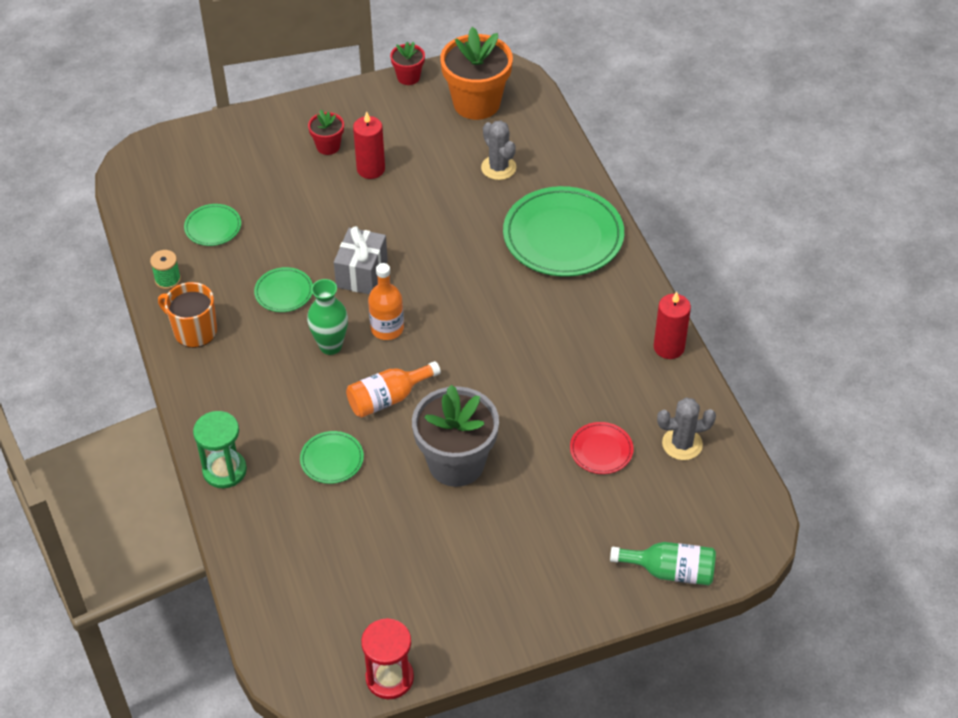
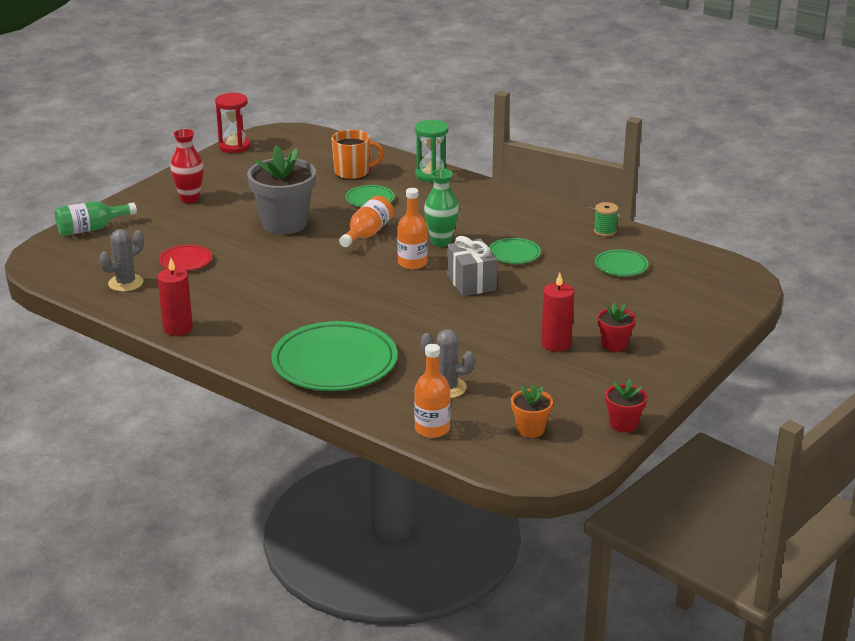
camera: 145 degrees right, 20 degrees down
orange mug [158,282,217,348] -> orange mug moved to [331,130,384,180]
orange flower pot [440,27,513,120] -> orange flower pot [511,384,553,438], size x0.49
none -> red vase [170,129,204,203]
none -> orange bottle [414,344,451,438]

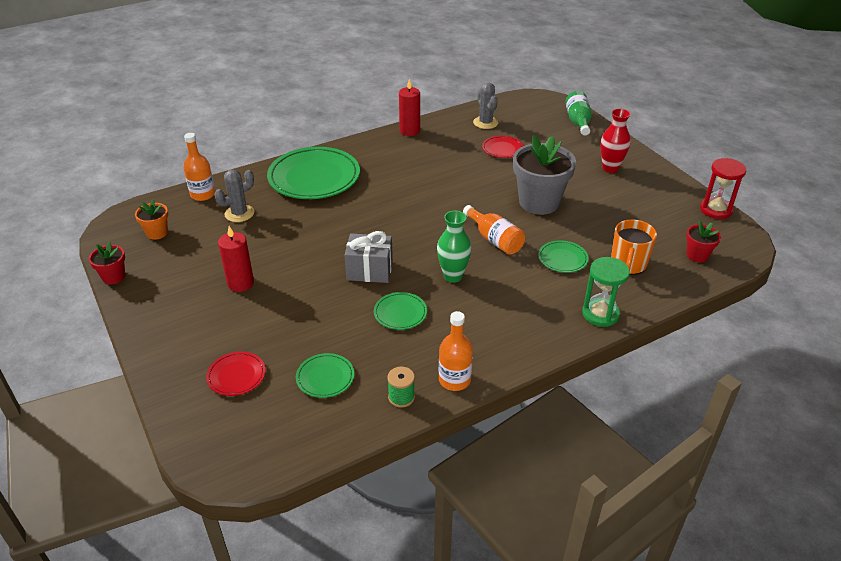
camera: 115 degrees right, 10 degrees up
orange bottle [397,188,428,269] -> orange bottle moved to [439,311,473,391]
red flower pot [597,303,636,352] -> red flower pot moved to [686,221,721,263]
none -> red plate [206,352,266,396]

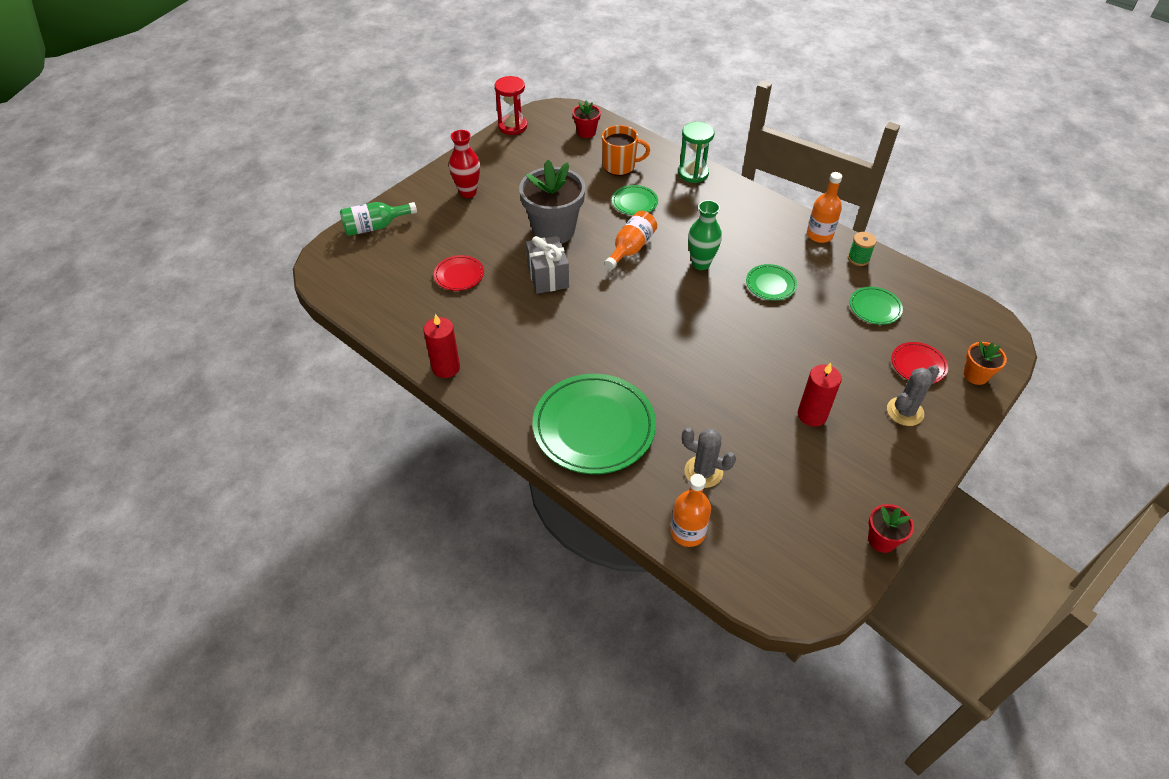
camera: 110 degrees left, 10 degrees up
orange flower pot [135,199,168,240] -> orange flower pot moved to [964,341,1007,385]
grey gift [345,231,393,283] -> grey gift moved to [526,236,569,294]
grey cactus [473,82,498,129] -> grey cactus moved to [887,365,940,426]

